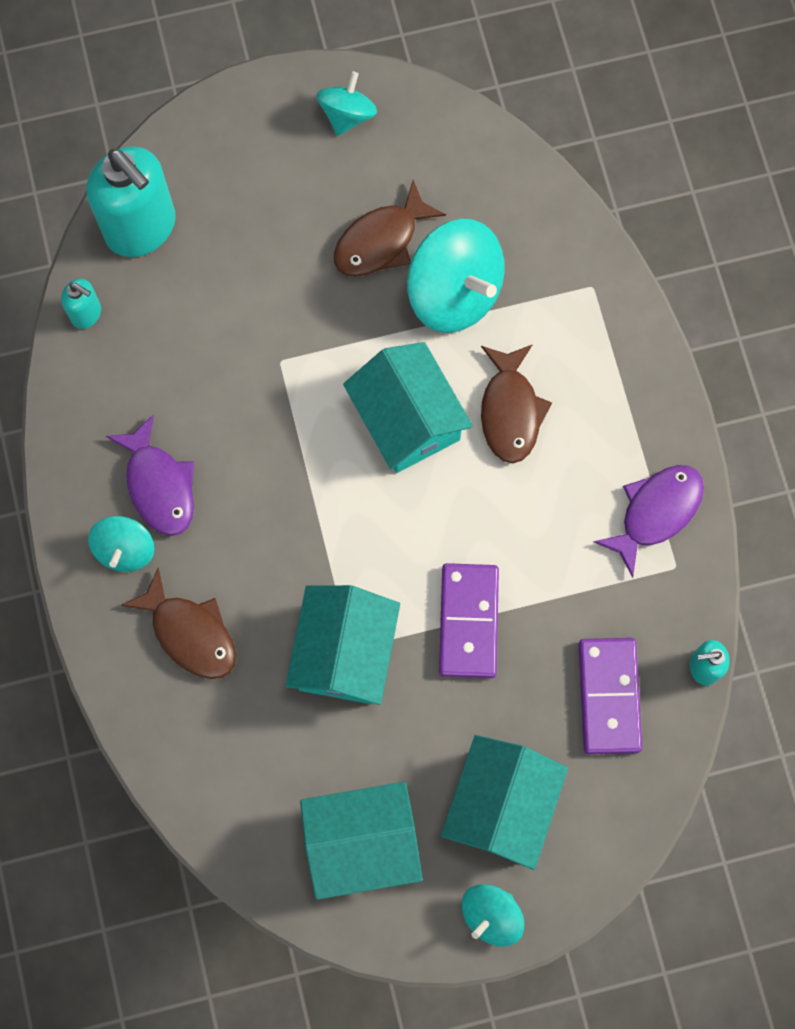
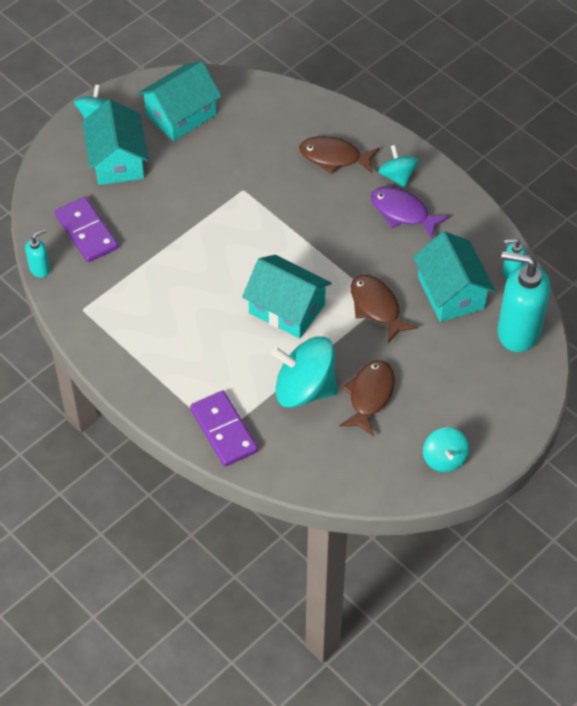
camera: 150 degrees right, 20 degrees down
turquoise house [285,585,400,705] -> turquoise house moved to [413,231,495,322]
purple domino [439,563,499,678] -> purple domino moved to [190,391,258,467]
brown fish [481,344,552,463] -> brown fish moved to [351,275,418,343]
purple fish [593,465,704,578] -> none

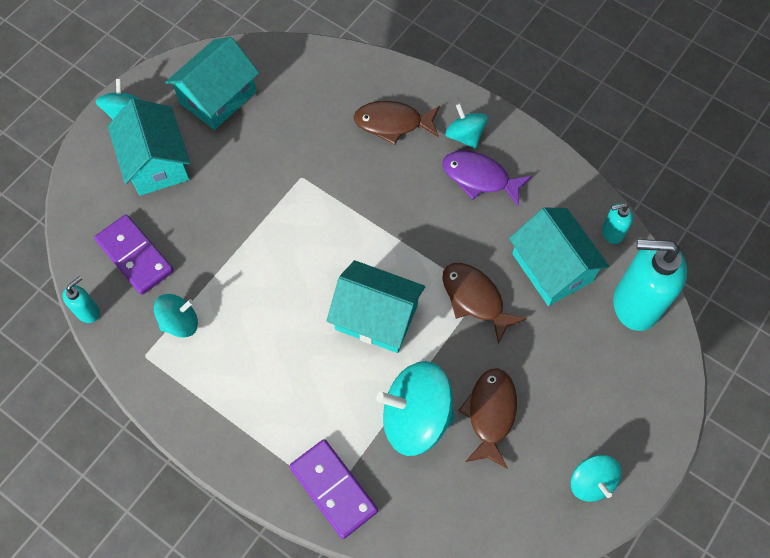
camera: 10 degrees left, 10 degrees up
none -> turquoise spinning top [154,294,198,338]

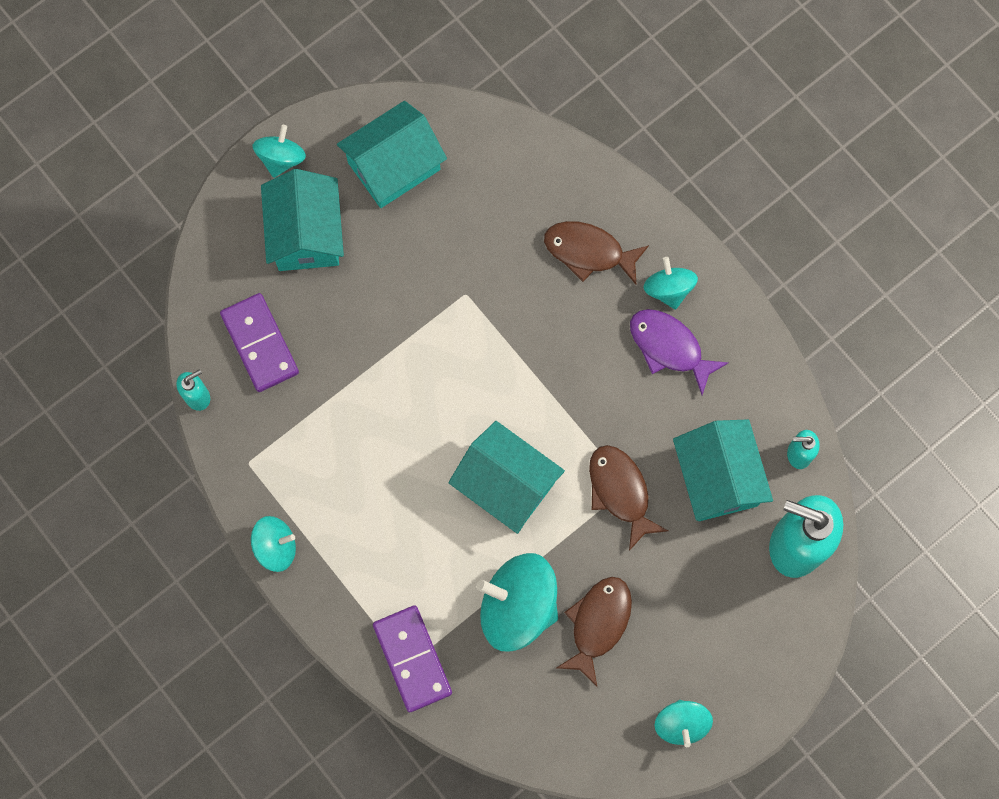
camera: 15 degrees right, 10 degrees up
turquoise spinning top [154,294,198,338] -> turquoise spinning top moved to [251,516,296,572]

